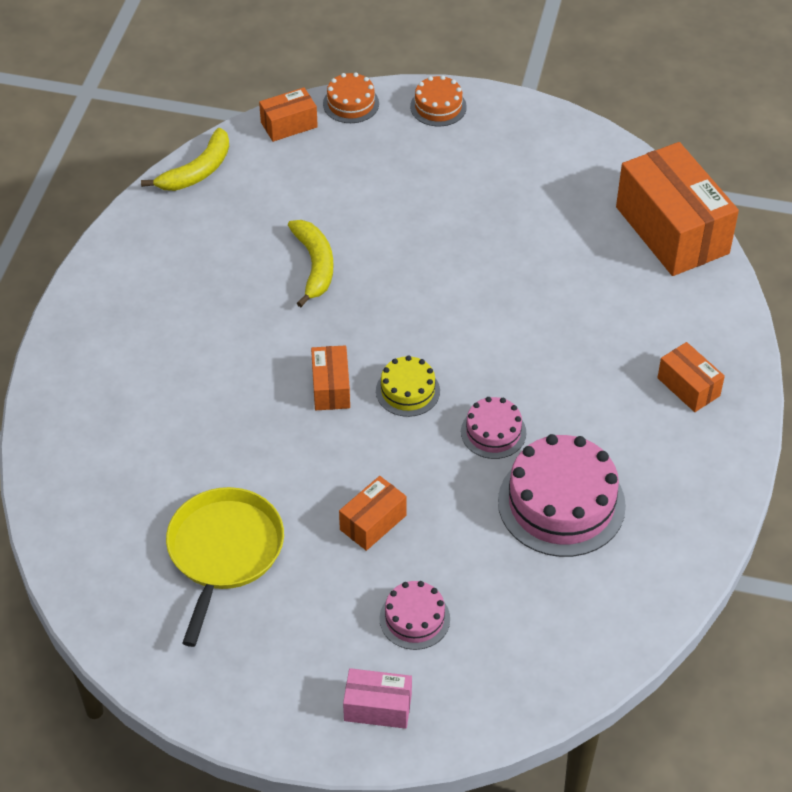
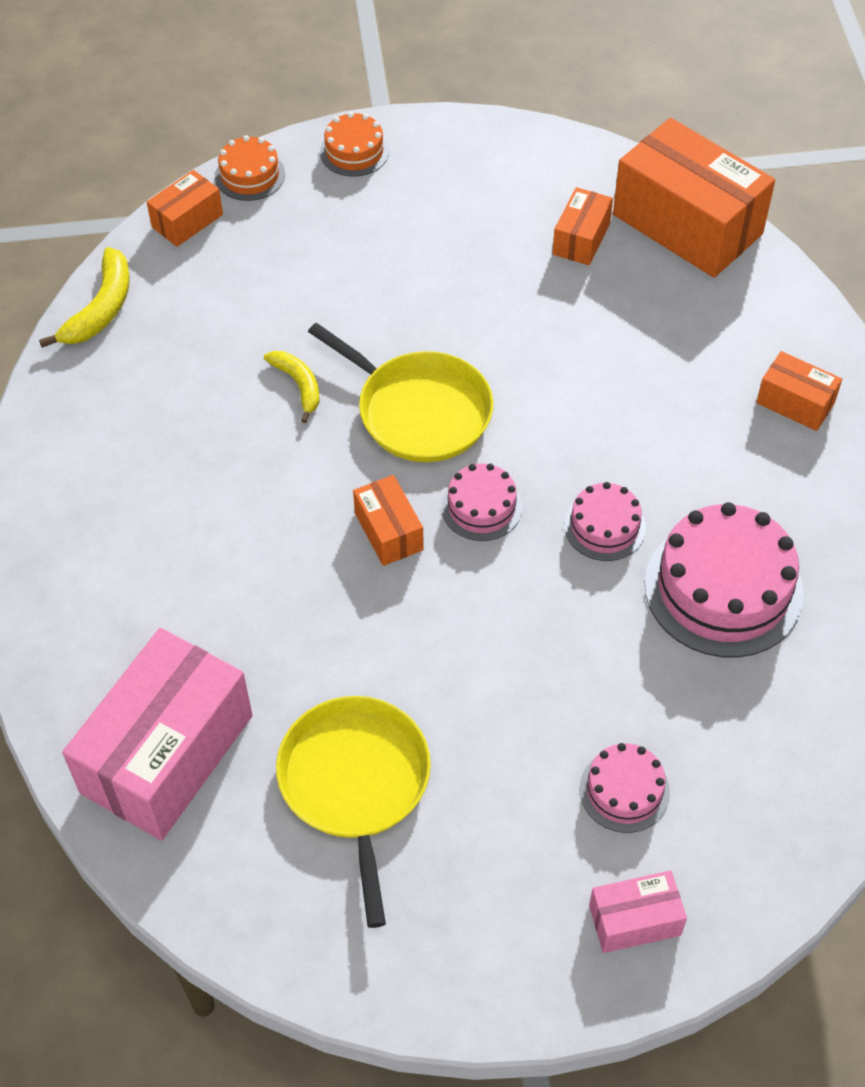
camera: 20 degrees left, 5 degrees up
yellow banana [288,220,333,307] -> yellow banana [264,351,319,423], size x0.67
orange box [339,476,407,551] -> orange box moved to [552,187,613,265]
yellow cake [376,355,440,417] -> pink cake [441,464,522,541]
none -> pink box [62,628,253,841]
none -> yellow pan [308,323,494,462]

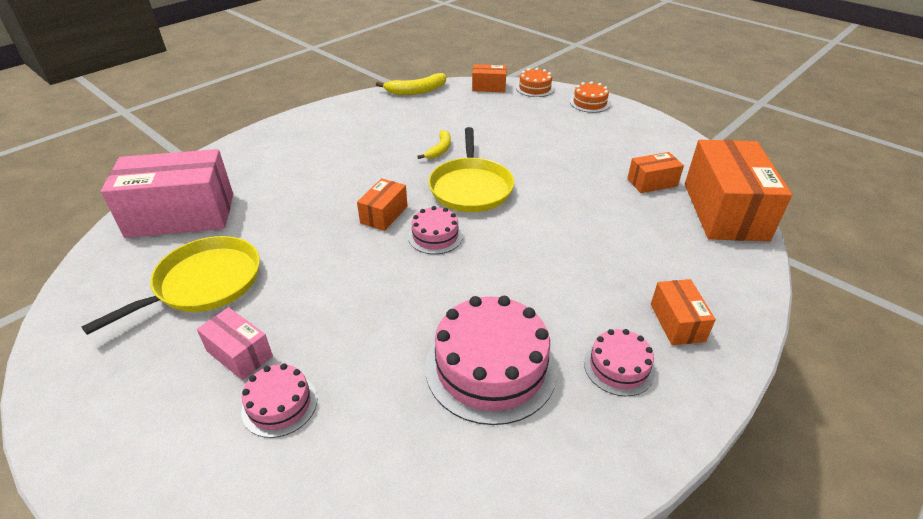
camera: 50 degrees right, 15 degrees down
pink cake [564,482,646,561] -> pink cake moved to [584,329,655,396]
pink box [589,870,687,953] -> pink box moved to [197,307,273,380]

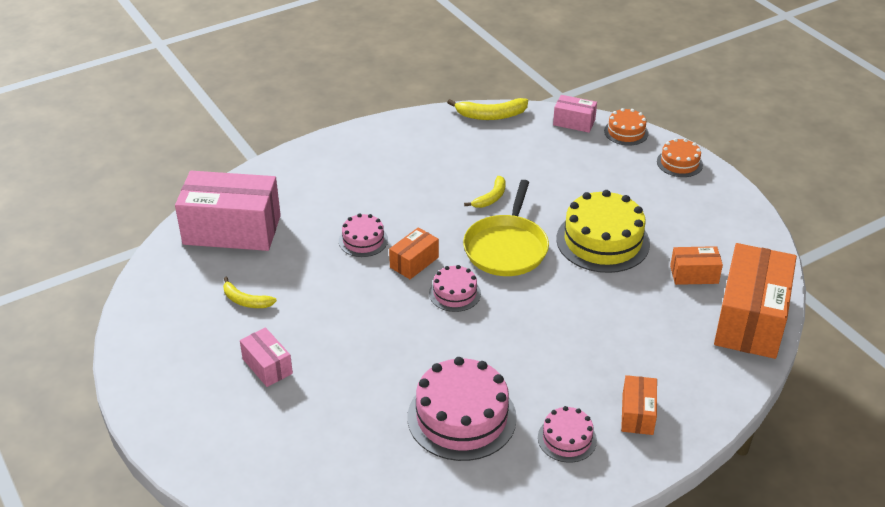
camera: 15 degrees right, 0 degrees up
yellow pan [81,236,260,335] -> yellow banana [223,277,277,308]
pink cake [241,363,317,438] -> pink cake moved to [339,213,388,257]
orange box [472,64,507,92] -> pink box [553,95,597,133]
none -> yellow cake [556,190,650,273]

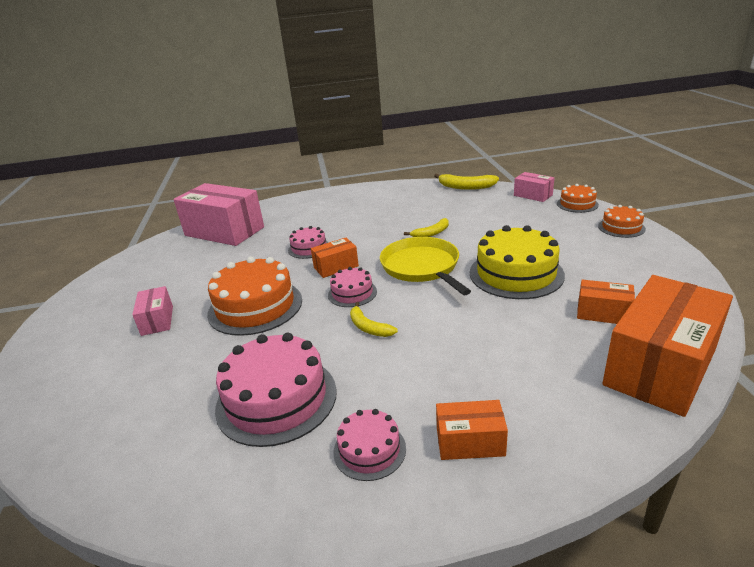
camera: 25 degrees right, 10 degrees down
yellow banana [223,277,277,308] -> yellow banana moved to [350,302,398,337]
yellow pan [463,180,549,276] -> yellow pan turned 120 degrees clockwise [380,237,471,295]
orange box [621,375,657,435] -> orange box turned 60 degrees clockwise [436,400,508,460]
none -> orange cake [207,257,302,336]

